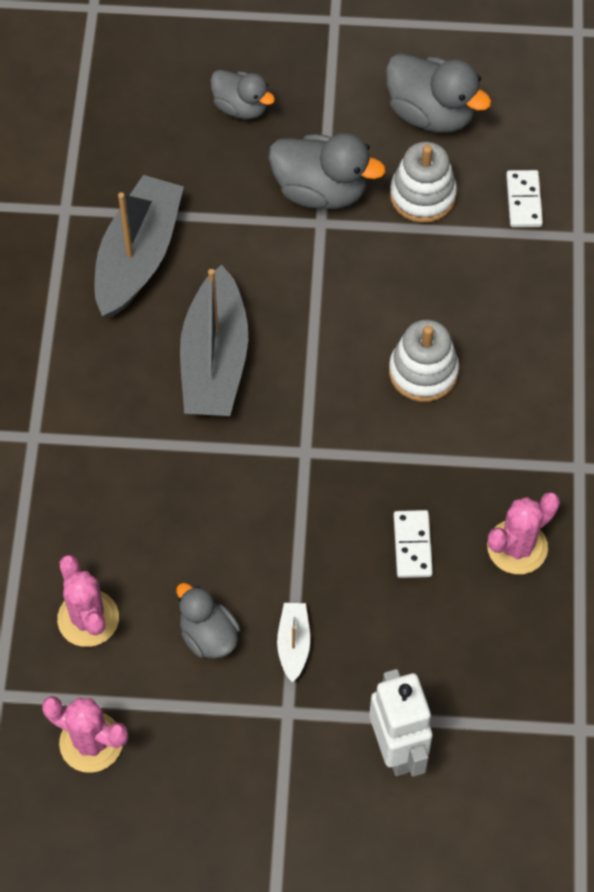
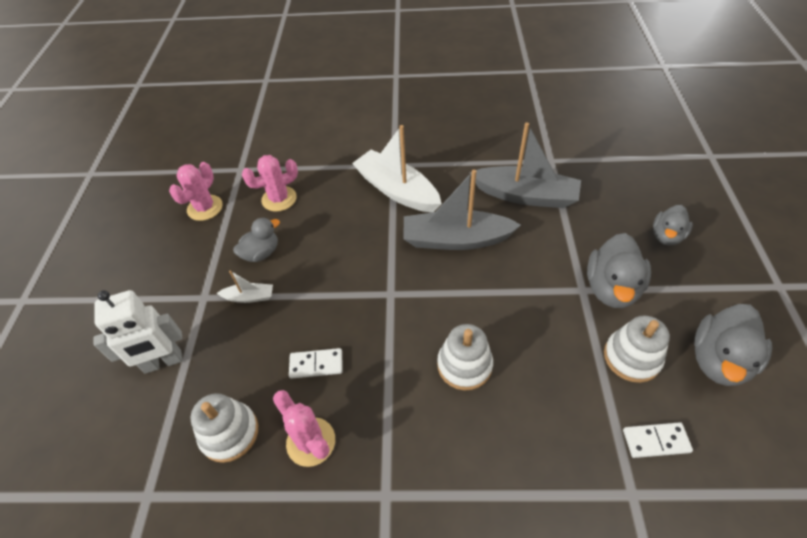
camera: 90 degrees right, 10 degrees down
none -> white stacking toy [190,393,258,463]
none -> white boat [352,125,442,212]

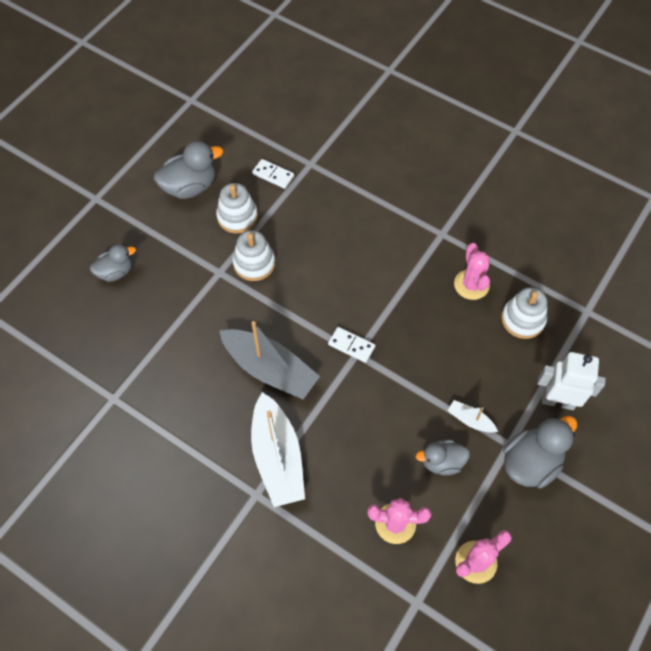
camera: 150 degrees left, 10 degrees up
white domino [289,348,343,379] -> white domino moved to [328,327,375,363]
white stacking toy [437,324,493,390] -> white stacking toy moved to [233,230,275,281]
grey boat [469,122,581,208] -> none
grey duck [587,233,651,308] -> grey duck moved to [503,416,577,488]

